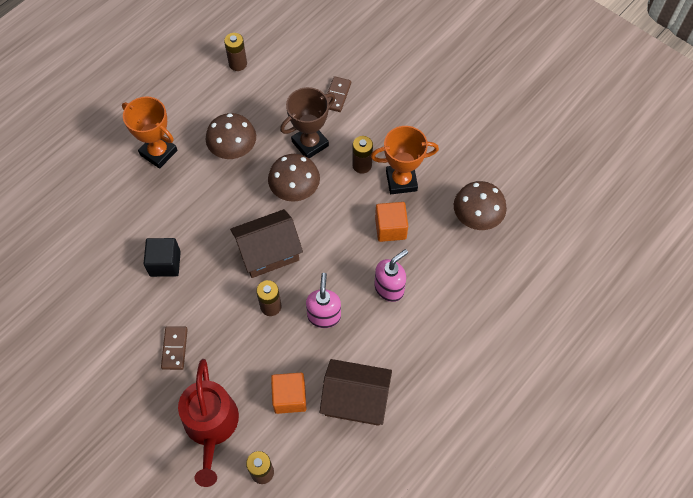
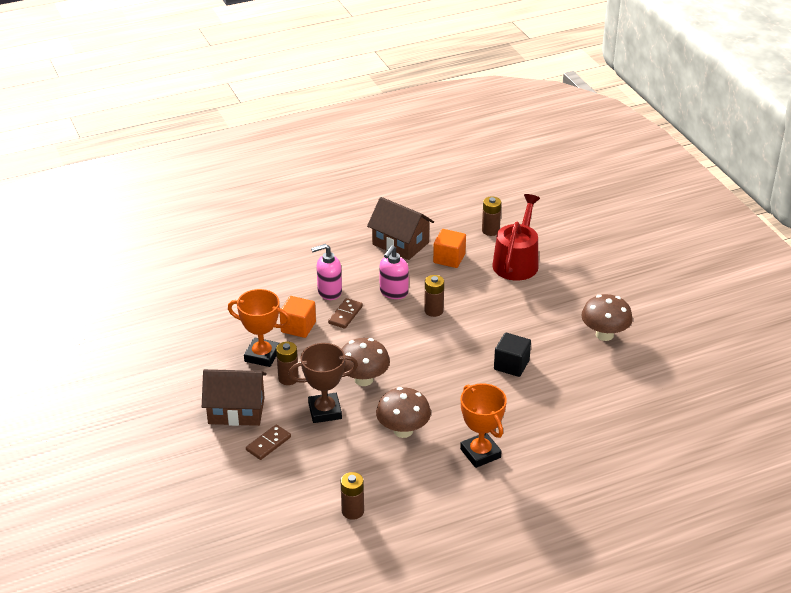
camera: 155 degrees left, 25 degrees down
brown domino [161,326,188,370] -> brown domino moved to [328,298,363,329]
brown house [230,209,303,278] -> brown house moved to [202,369,267,426]
brown mushroom [454,181,507,230] -> brown mushroom moved to [581,294,633,341]

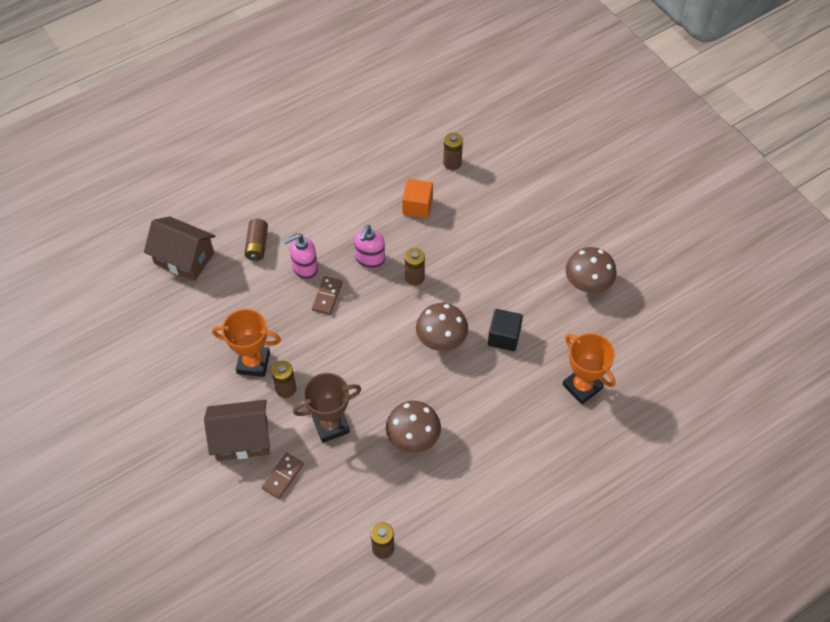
camera: 10 degrees left, 20 degrees up
orange cube [280,296,316,338] -> none
brown mushroom [342,338,390,386] -> brown mushroom moved to [416,303,468,351]
brown house [367,197,434,260] -> brown house moved to [144,217,215,281]
orange trophy [460,383,507,468] -> orange trophy moved to [563,333,615,405]
red watering can [492,194,540,281] -> none
none -> brown battery [245,219,268,261]

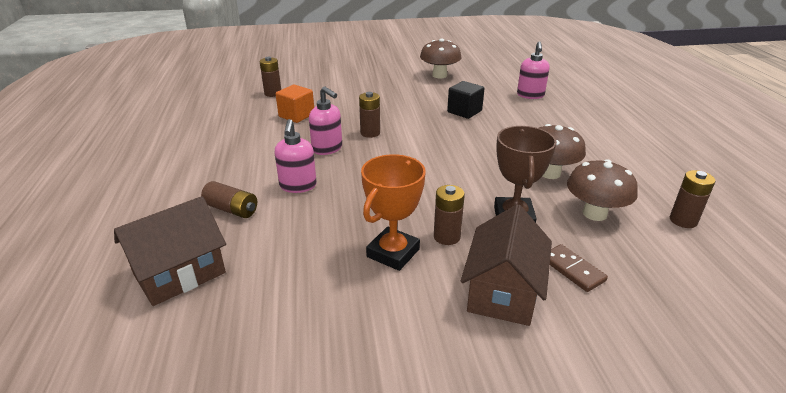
camera: 65 degrees left, 25 degrees down
brown domino [312,276,343,315] -> none
brown mushroom [416,303,468,351] -> brown mushroom moved to [567,159,638,221]
orange trophy [563,333,615,405] -> pink soap dispenser [517,41,549,99]

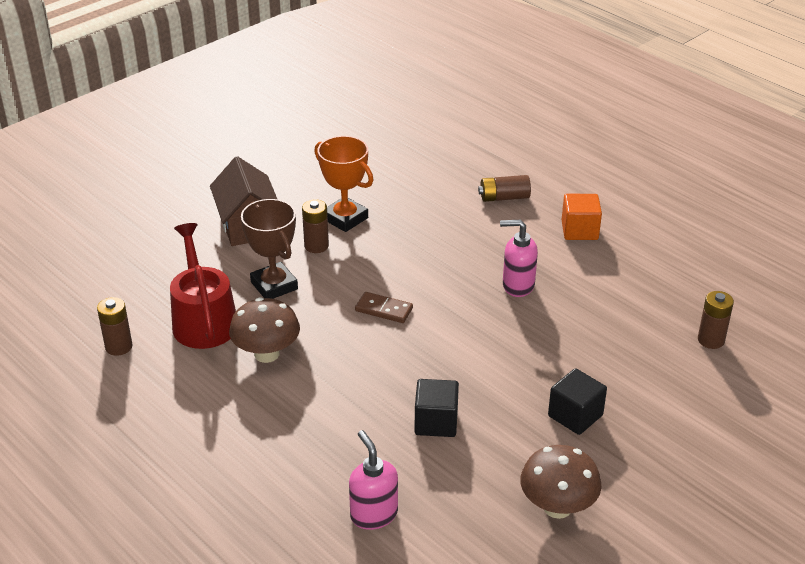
camera: 145 degrees right, 5 degrees up
brown house [114,196,226,306] -> none
pink soap dispenser [275,119,317,193] -> none
orange cube [276,85,314,123] -> orange cube moved to [562,194,602,240]
brown battery [359,92,380,138] -> none
orange trophy [361,154,426,271] -> orange trophy turned 45 degrees counterclockwise [314,136,373,232]
brown domino [550,244,608,292] -> brown domino moved to [355,292,413,323]
brown mushroom [567,159,638,221] -> red watering can [170,223,236,349]
none -> black cube [548,368,607,435]

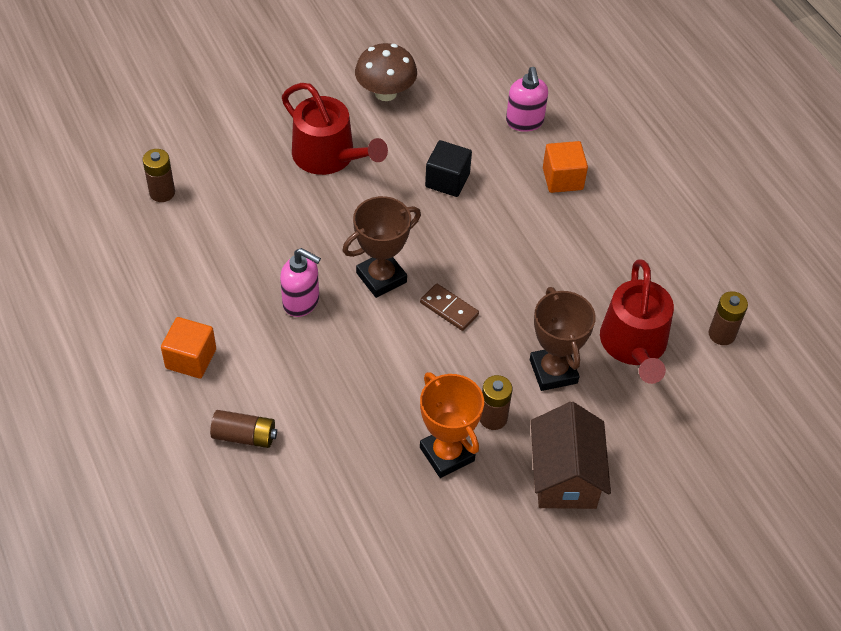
camera: 165 degrees left, 15 degrees up
brown mushroom [229,298,300,363] -> none
black cube [548,368,607,435] -> red watering can [282,83,388,175]
none -> brown trophy [342,196,421,298]
none -> orange cube [543,141,588,193]

